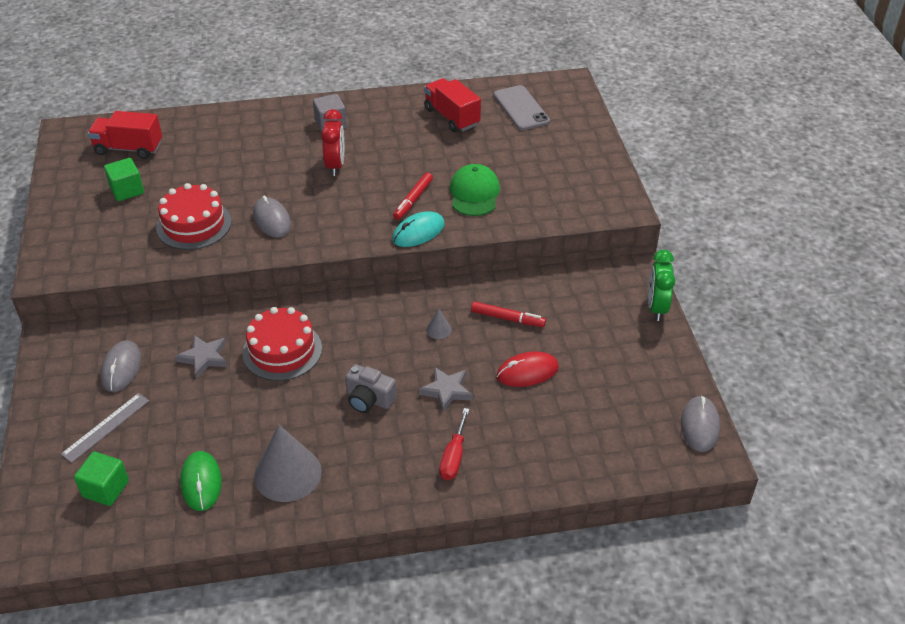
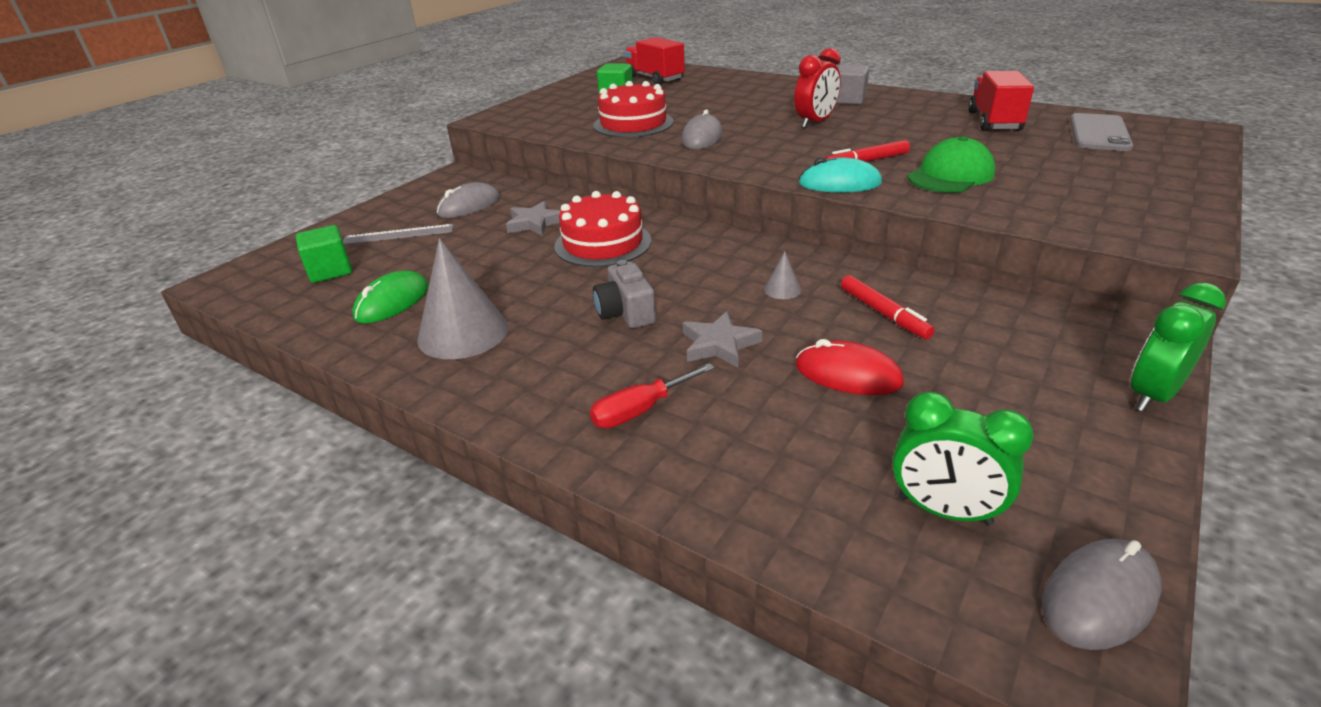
camera: 45 degrees right, 10 degrees down
none -> green clock [892,392,1034,526]

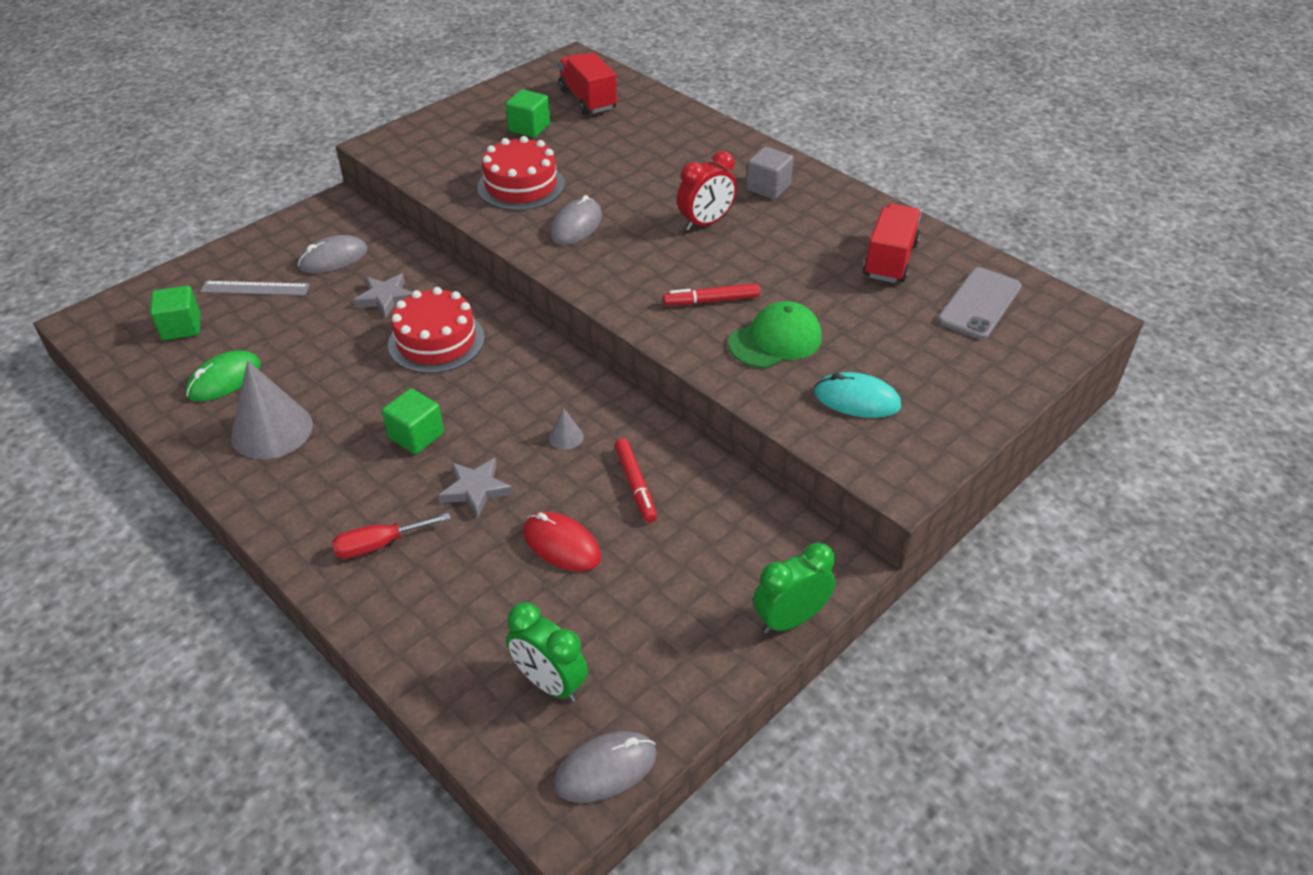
camera: 10 degrees right, 10 degrees up
grey camera [593,260,656,329] -> green cube [382,388,444,454]
turquoise mouse [799,157,882,193] -> turquoise mouse moved to [814,372,901,418]

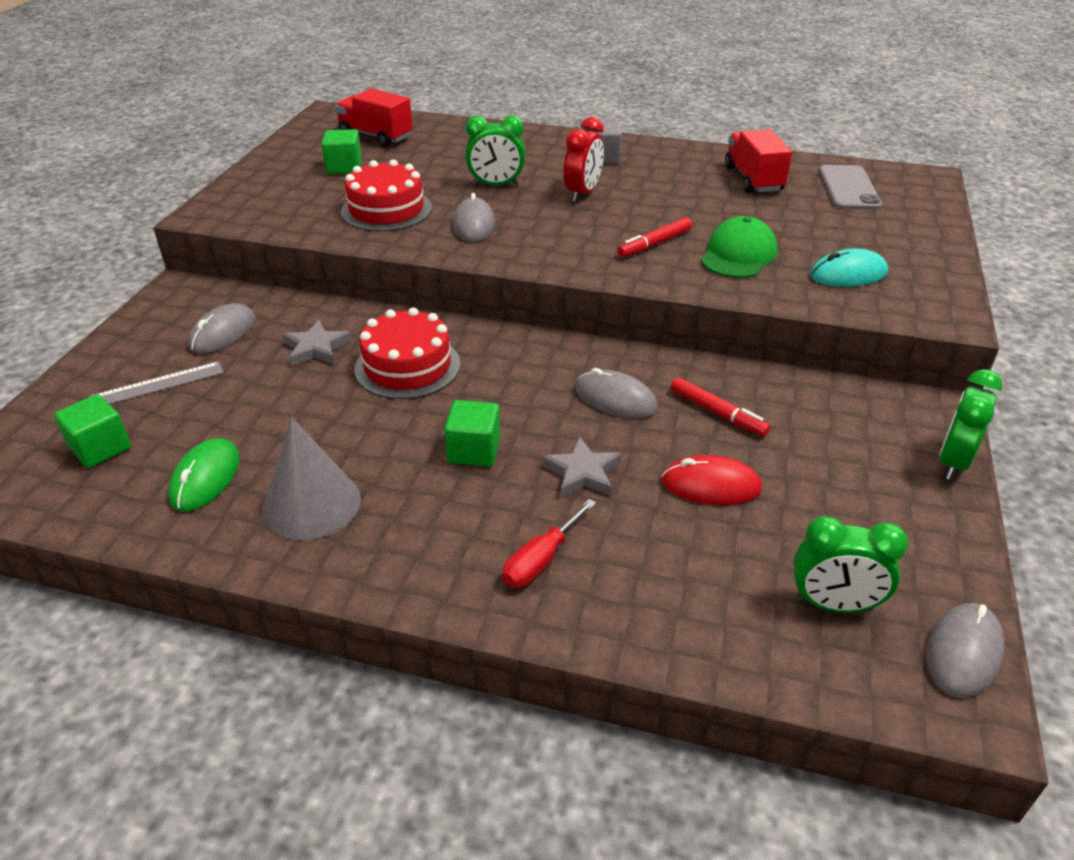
camera: 30 degrees left, 5 degrees down
grey cone [549,408,583,450] -> grey mouse [575,368,658,418]
none -> green clock [465,115,525,186]

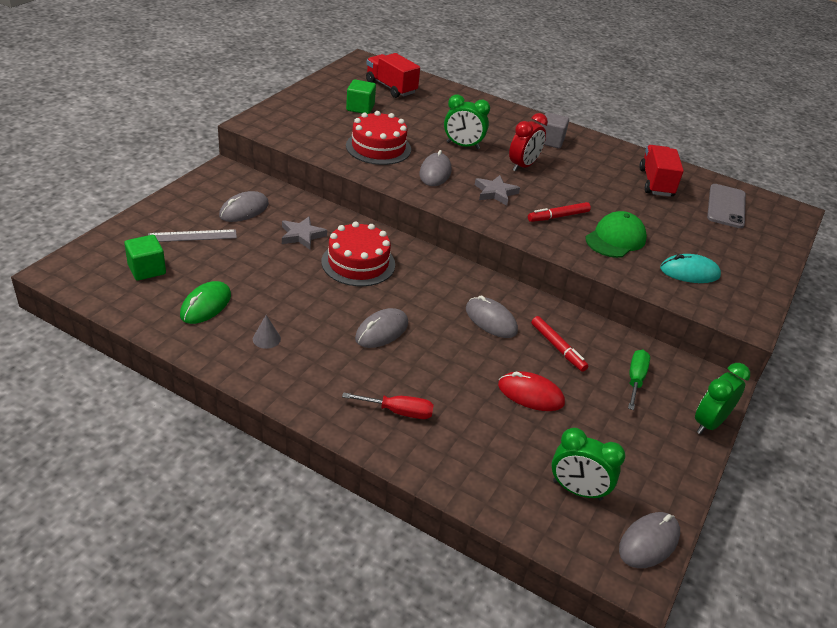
camera: 10 degrees right, 0 degrees up
grey cone [263,417,361,540] -> grey cone [253,315,281,349], size x0.43
green cube [444,400,500,467] -> grey mouse [355,308,408,348]
red screwdriver [503,499,596,588] -> red screwdriver turned 135 degrees counterclockwise [342,392,434,419]
grey star [542,436,622,498] -> grey star moved to [475,175,520,206]
none -> green screwdriver [628,350,650,410]

